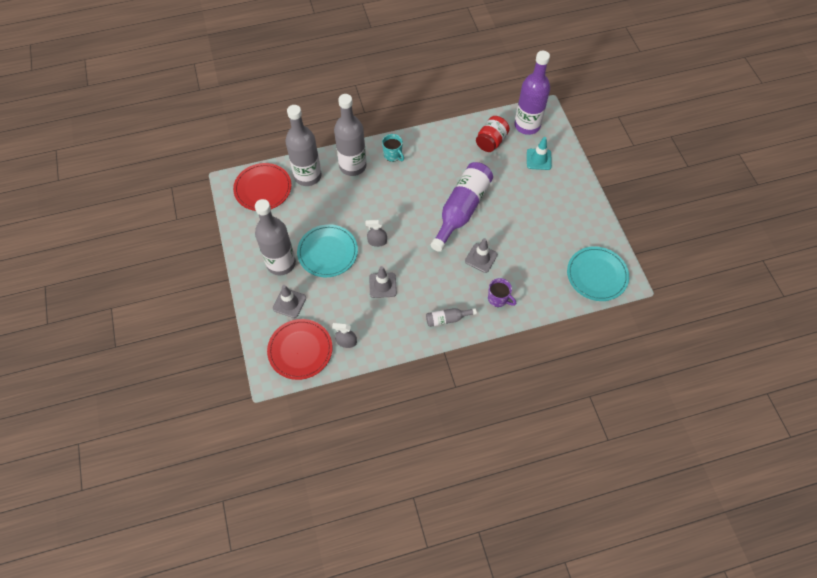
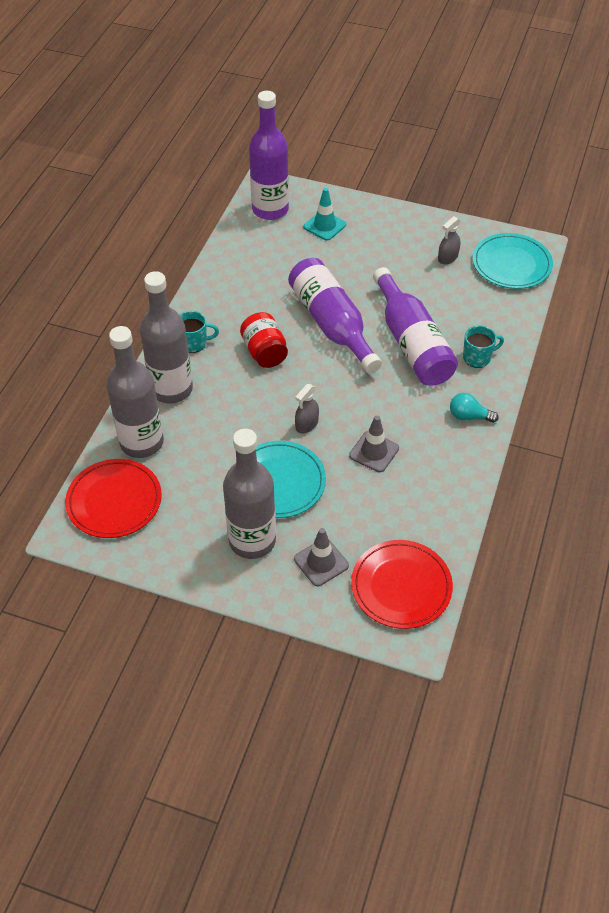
camera: 55 degrees left, 10 degrees down
grey spray bottle [332,323,357,348] -> grey spray bottle moved to [438,216,461,264]
grey bottle [426,308,477,327] -> turquoise light bulb [450,393,499,423]
grey traffic cone [465,238,498,273] -> purple bottle [373,267,458,386]
red jar [476,116,510,152] -> red jar moved to [240,312,288,368]
purple mug [488,278,517,307] -> turquoise mug [463,326,504,368]

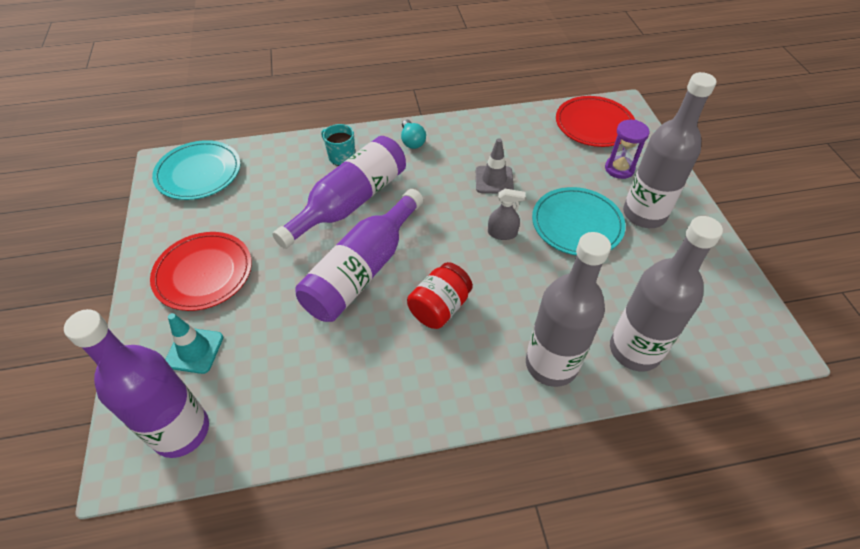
camera: 120 degrees left, 0 degrees up
red plate [65,459,162,538] -> red plate moved to [150,232,252,311]
turquoise mug [180,311,219,353] -> none
grey traffic cone [294,528,349,586] -> purple hourglass [605,120,649,179]
grey spray bottle [438,216,461,264] -> none

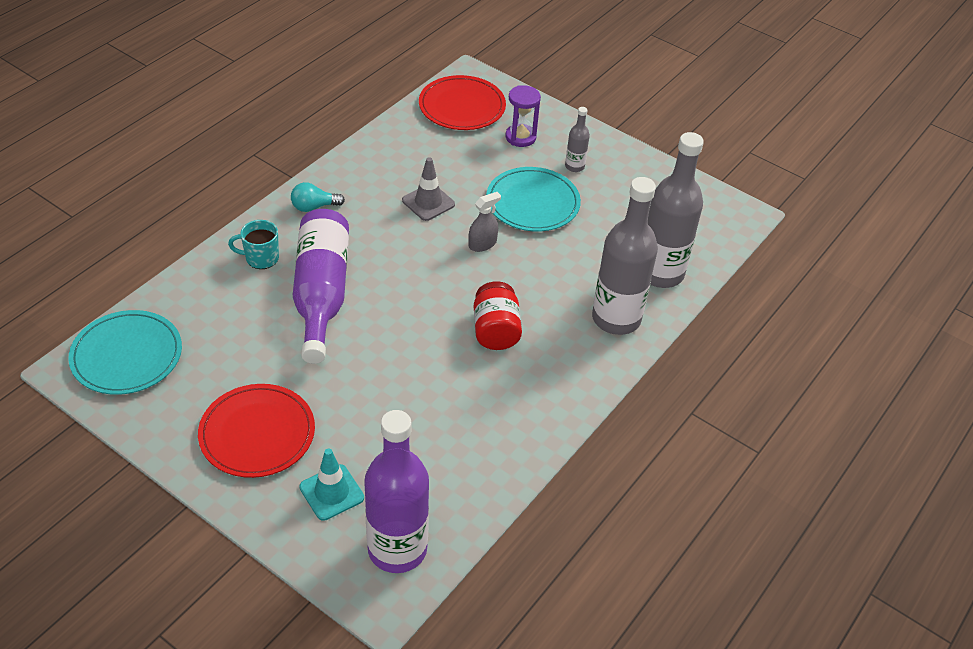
camera: 45 degrees left, 5 degrees down
purple bottle [295,189,423,322] -> none
turquoise light bulb [401,119,426,149] -> turquoise light bulb turned 135 degrees clockwise [291,182,345,212]
grey bottle [623,72,716,228] -> grey bottle [565,107,590,172], size x0.45

